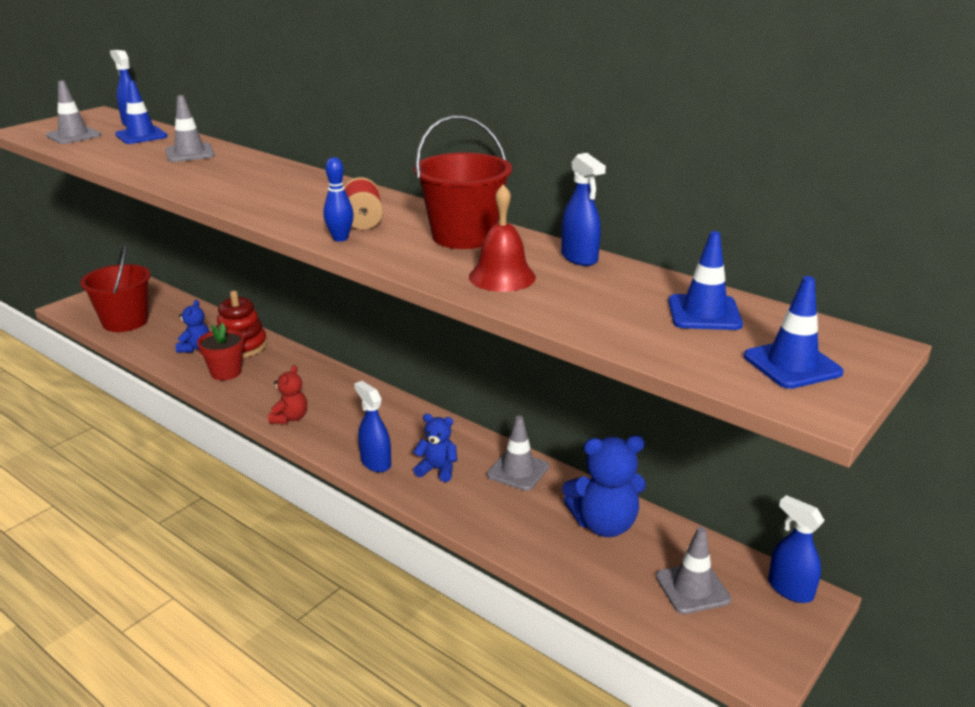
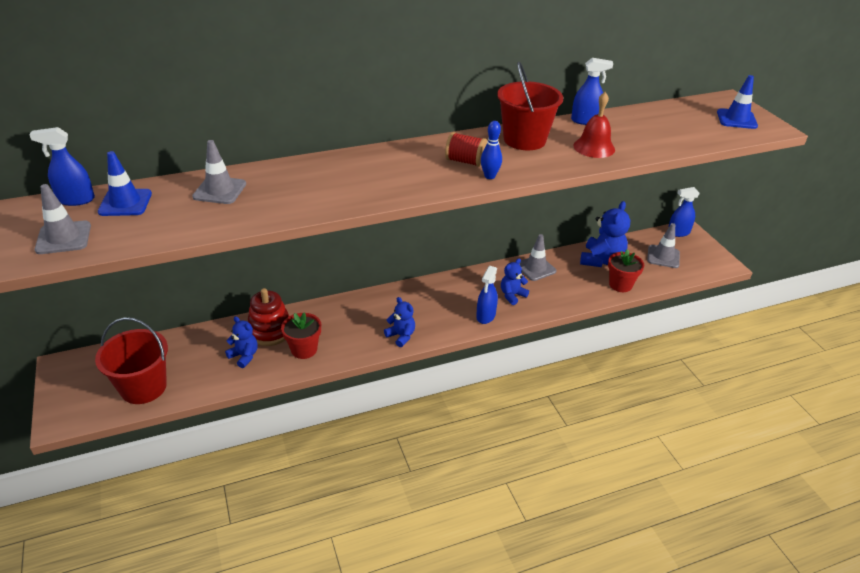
camera: 60 degrees left, 10 degrees up
red teddy bear [268,365,307,424] -> blue teddy bear [384,297,415,347]
blue spray bottle [354,381,391,472] -> blue spray bottle turned 60 degrees counterclockwise [476,266,498,324]
blue traffic cone [668,231,743,330] -> none
none -> red flower pot [608,249,644,292]

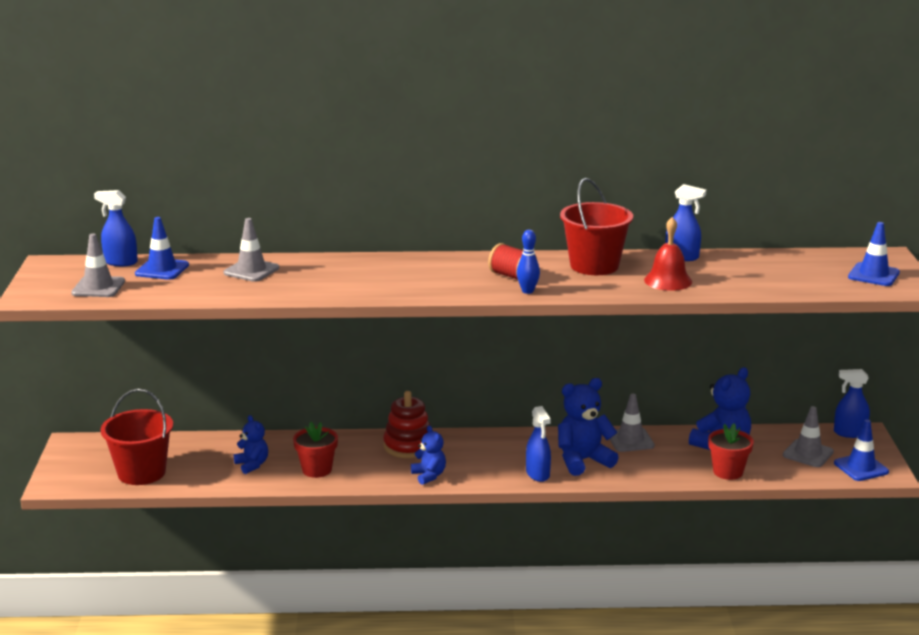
camera: 20 degrees right, 15 degrees down
red stacking toy [248,288,289,346] -> red stacking toy moved to [383,391,431,458]
blue spray bottle [476,266,498,324] -> blue spray bottle turned 60 degrees counterclockwise [526,406,551,482]
blue teddy bear [501,258,529,305] -> blue teddy bear [558,378,619,476], size x1.70
none -> blue traffic cone [834,420,889,481]

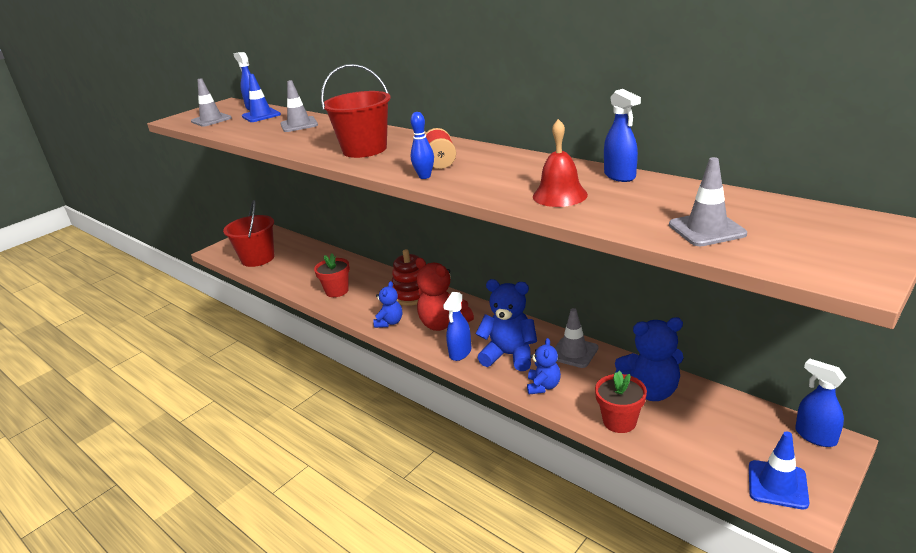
camera: 45 degrees right, 5 degrees up
blue teddy bear [234,415,268,474] -> blue teddy bear moved to [527,338,561,395]
red bucket [560,178,633,275] -> red bucket moved to [321,64,391,158]
grey traffic cone [783,406,834,467] -> grey traffic cone moved to [669,157,747,246]
blue traffic cone [848,222,900,286] -> none
none -> red teddy bear [416,258,474,331]

